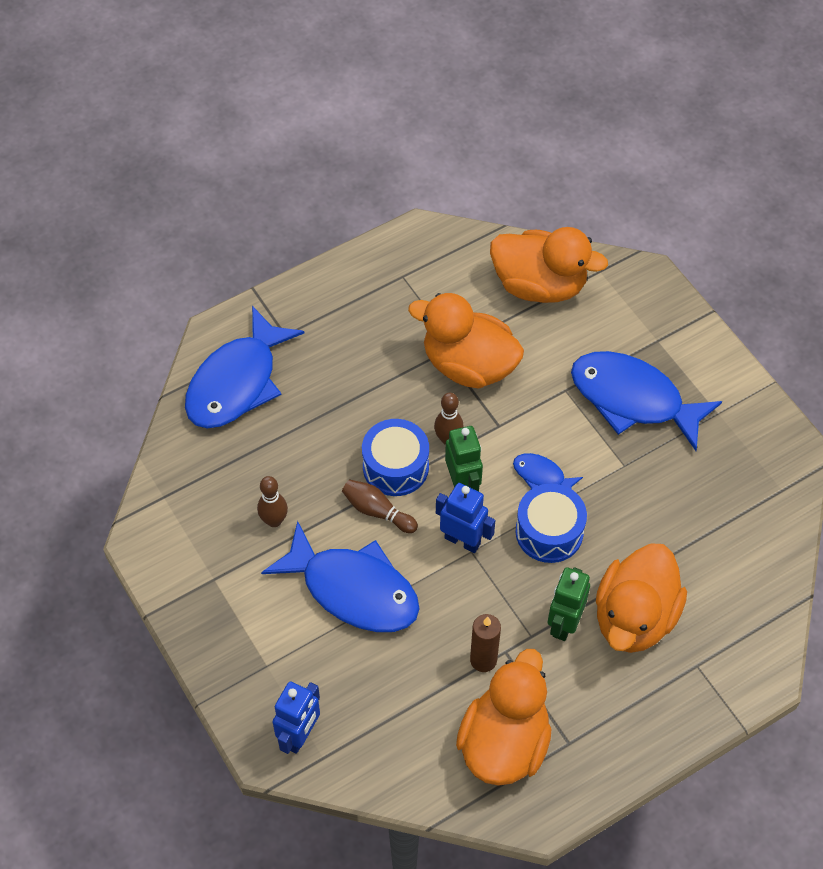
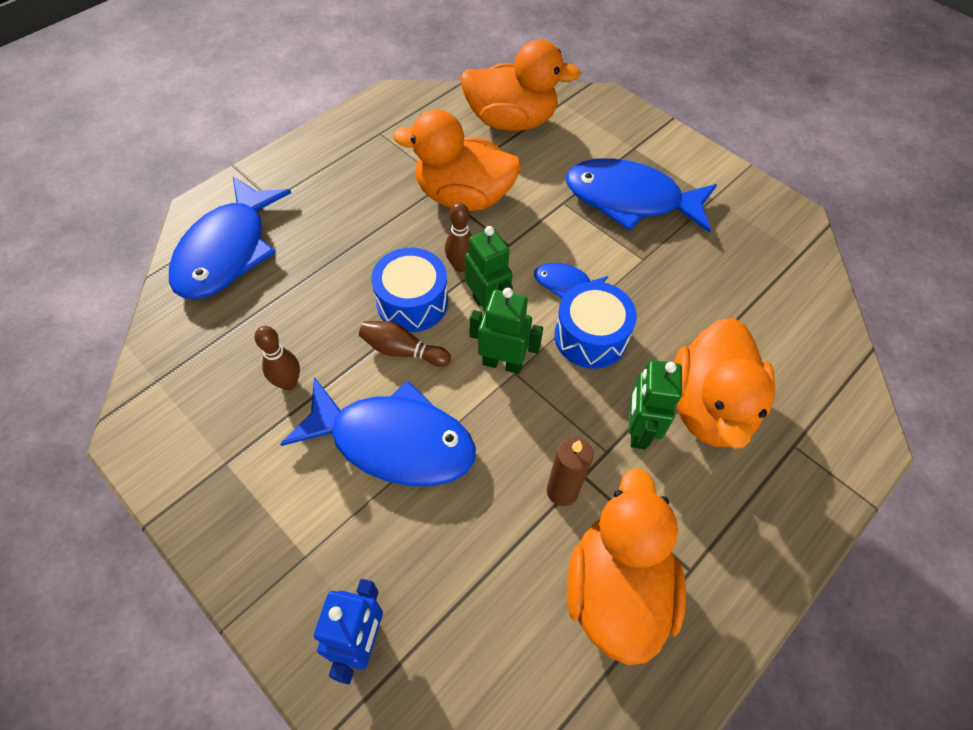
camera: 15 degrees left, 0 degrees up
blue robot [436,483,495,553] -> green robot [469,288,543,374]

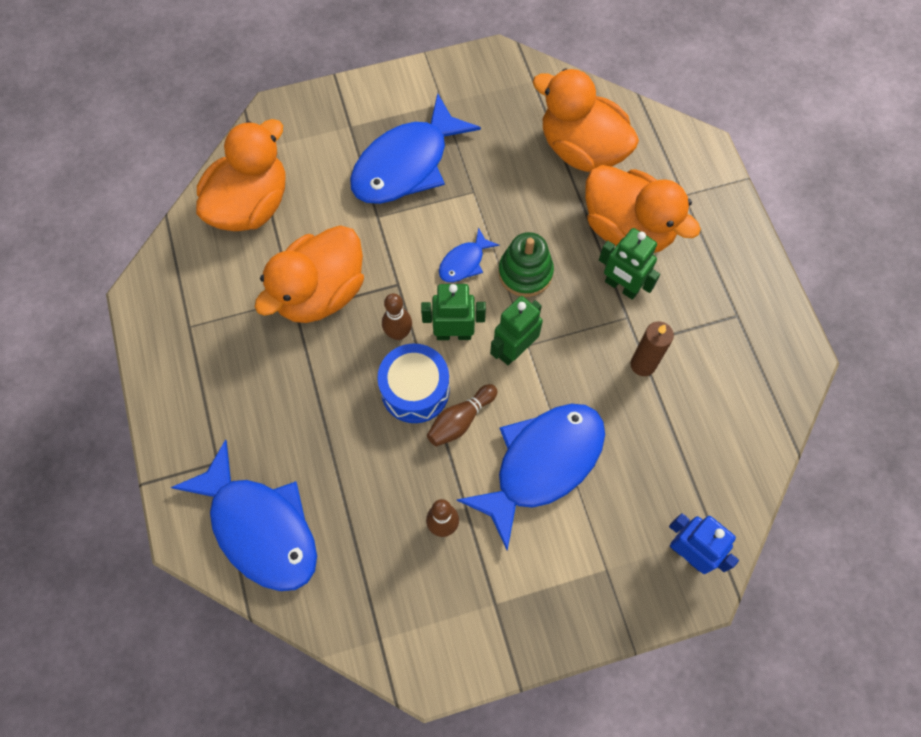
camera: 60 degrees left, 10 degrees up
blue drum [554,281,637,369] -> green stacking toy [498,232,554,297]
orange duck [567,468,686,665] -> orange duck moved to [533,68,639,172]

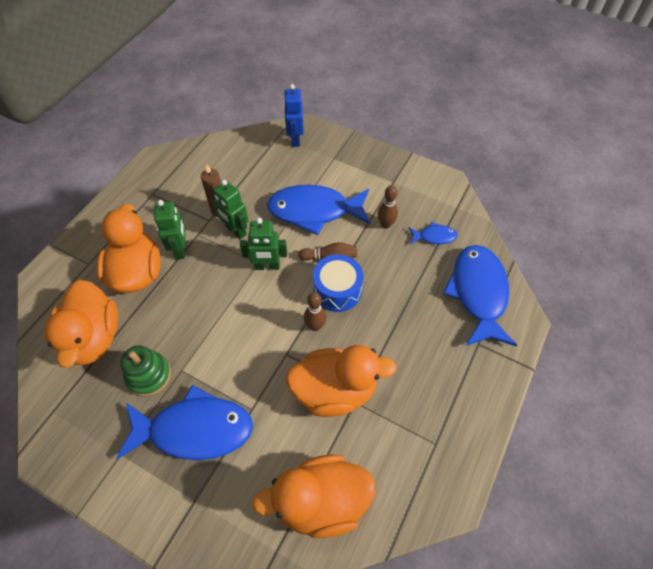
camera: 135 degrees left, 10 degrees down
green robot [421,284,486,340] -> green robot moved to [212,180,248,239]
blue fish [439,227,499,282] -> blue fish moved to [409,222,458,244]
green stacking toy [498,232,554,297] -> green stacking toy moved to [120,345,171,397]

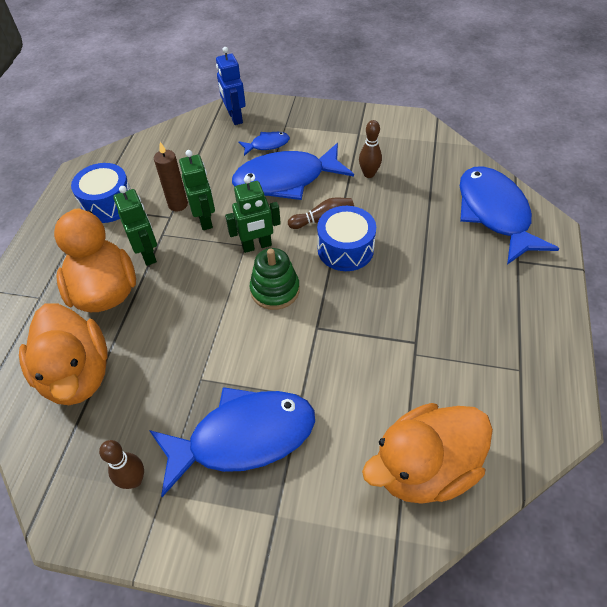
camera: 15 degrees left, 5 degrees down
green stacking toy [120,345,171,397] -> green stacking toy moved to [250,248,300,310]
green robot [212,180,248,239] -> green robot turned 135 degrees counterclockwise [179,150,215,230]
orange duck [286,345,397,417] -> none
brown bowling pin [304,292,327,331] -> brown bowling pin moved to [99,440,144,489]
blue fish [409,222,458,244] -> blue fish moved to [238,132,290,156]
none -> blue drum [71,163,131,223]

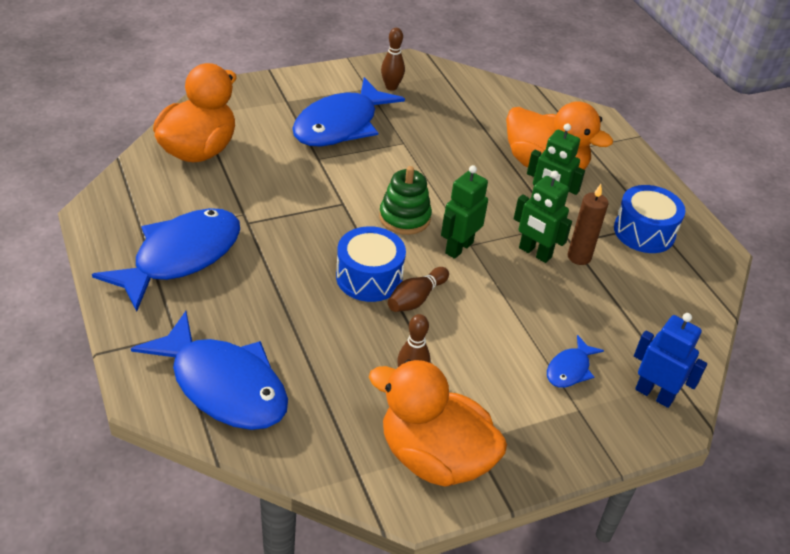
camera: 140 degrees right, 10 degrees down
orange duck [19,303,108,405] -> orange duck moved to [369,360,507,487]
blue fish [232,143,354,200] -> blue fish moved to [92,208,240,312]

